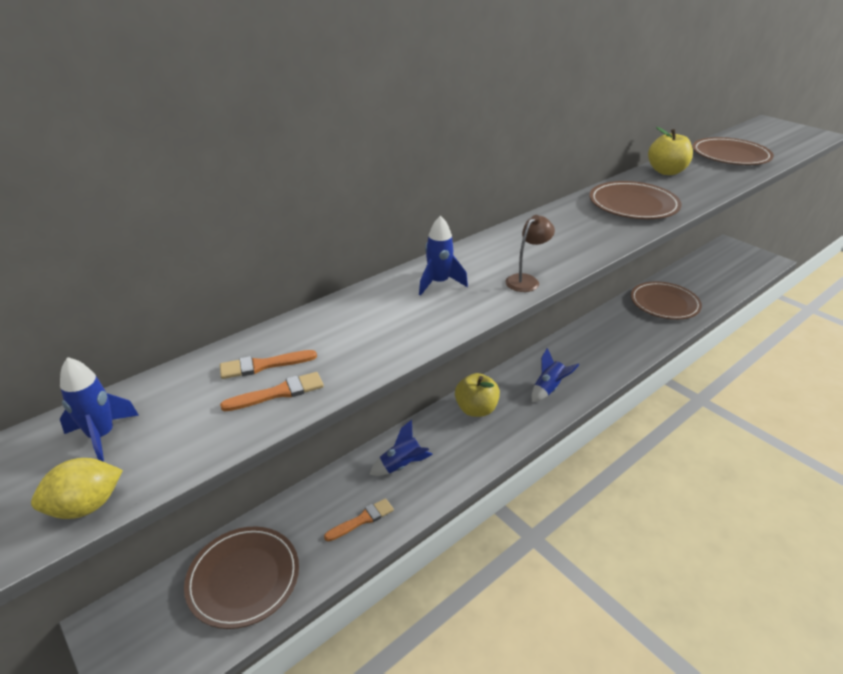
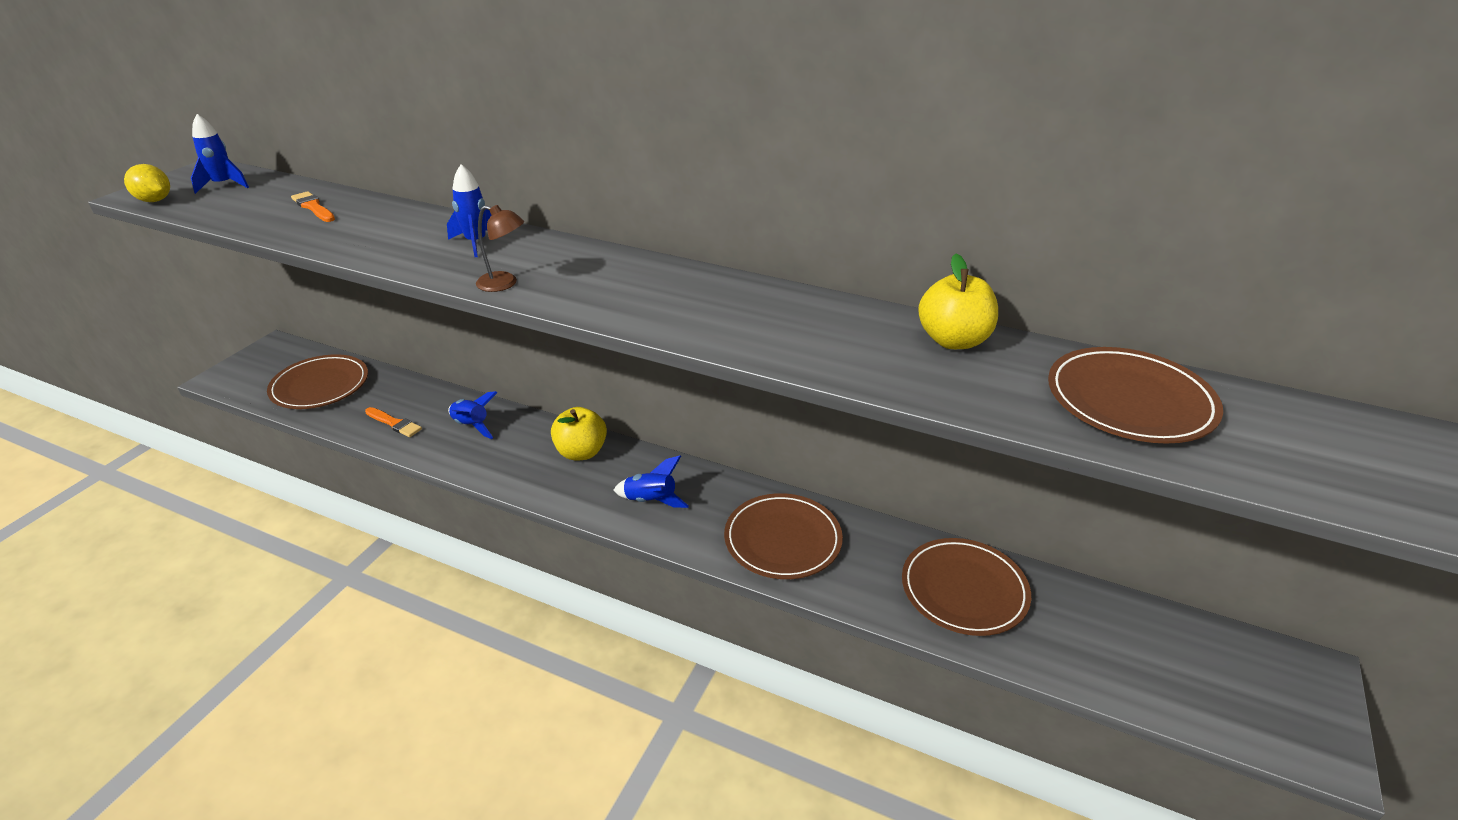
camera: 65 degrees right, 0 degrees up
orange brush [220,372,324,411] -> none
brown plate [589,181,682,219] -> brown plate moved to [724,493,843,579]

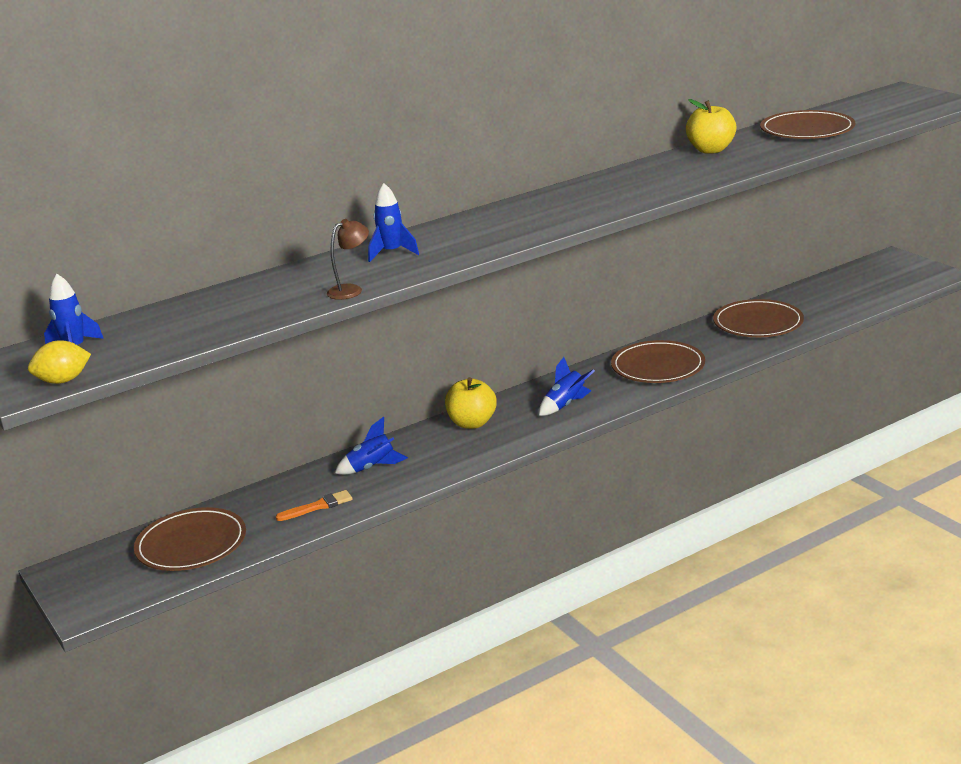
camera: 55 degrees left, 10 degrees down
orange brush [291,191,335,222] -> none
brown lamp [476,205,524,292] -> brown lamp moved to [327,219,369,300]

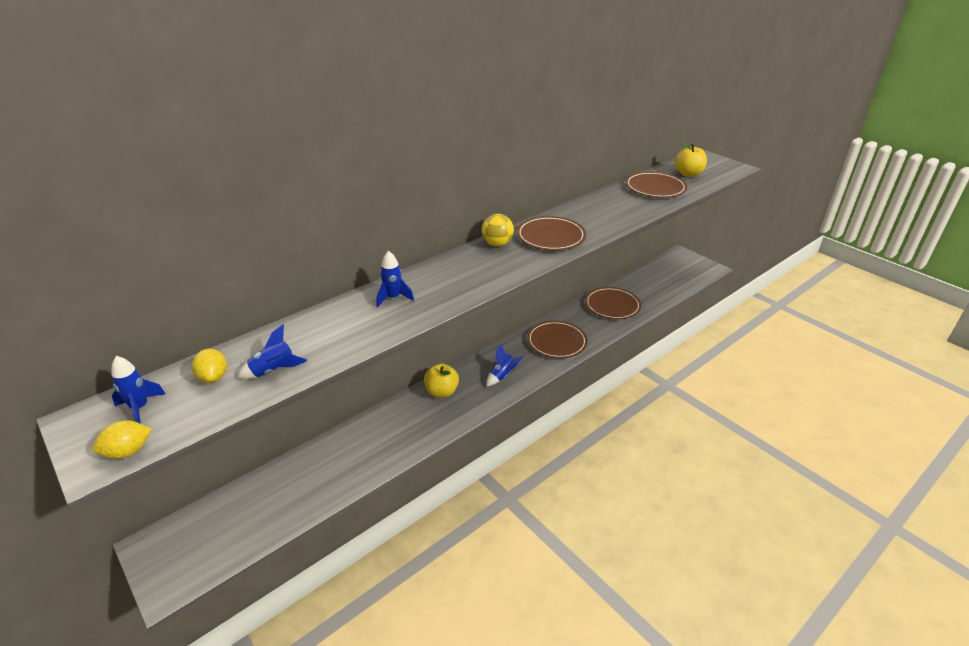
camera: 10 degrees left, 10 degrees up
brown plate [134,507,246,571] -> brown plate moved to [517,216,586,250]
orange brush [276,490,352,521] -> none
brown lamp [327,219,369,300] -> none
blue rocket [335,417,408,475] -> blue rocket moved to [237,324,307,379]
yellow apple [686,99,736,154] -> yellow apple moved to [675,142,707,177]
none -> yellow lemon [192,348,227,383]
none -> yellow ball [482,214,514,247]

